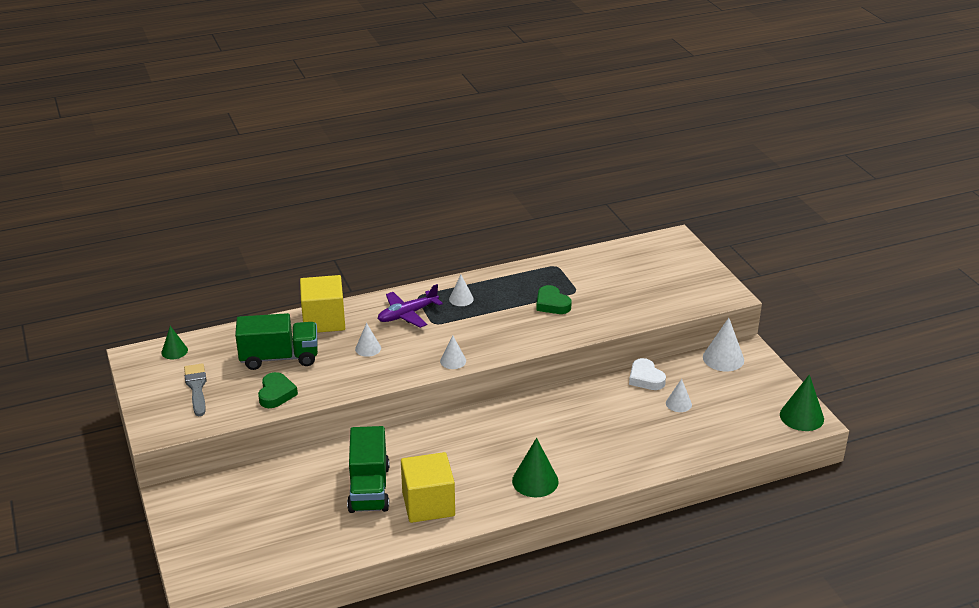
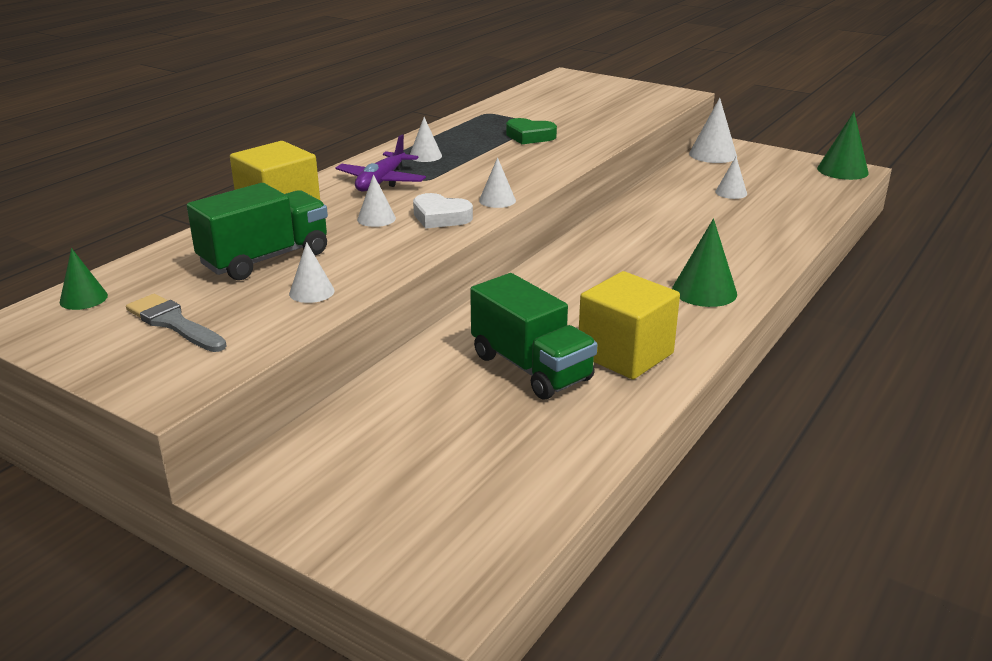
camera: 35 degrees left, 5 degrees down
green heart [258,372,298,408] -> white cone [289,242,335,303]
white heart [629,358,666,390] -> white heart moved to [413,193,473,229]

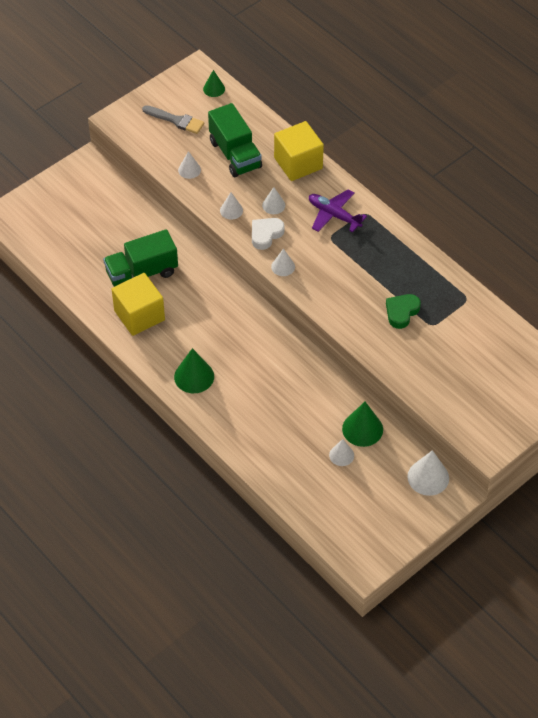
camera: 105 degrees right, 25 degrees up
grey brush [126,294,226,352] -> grey brush turned 60 degrees clockwise [142,105,204,134]
white cone [410,117,442,162] -> white cone moved to [220,192,243,220]
green cone [817,112,869,180] -> green cone moved to [342,402,383,447]

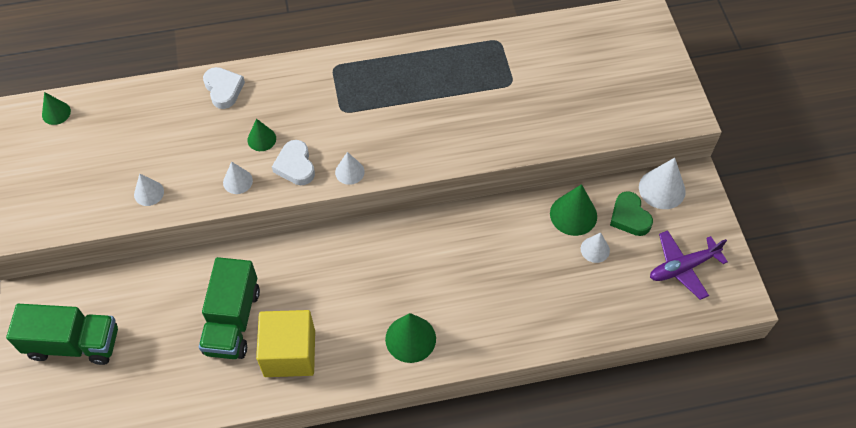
camera: 60 degrees left, 5 degrees up
grey brush [142,105,204,134] -> none
green truck [208,103,262,177] -> green truck moved to [6,304,118,365]
white cone [262,187,285,214] -> green cone [247,119,276,151]
yellow cube [274,121,324,181] -> white heart [203,67,245,109]
purple plane [309,189,367,232] -> purple plane moved to [650,230,728,300]
green heart [386,294,421,329] -> green heart moved to [610,191,653,236]

